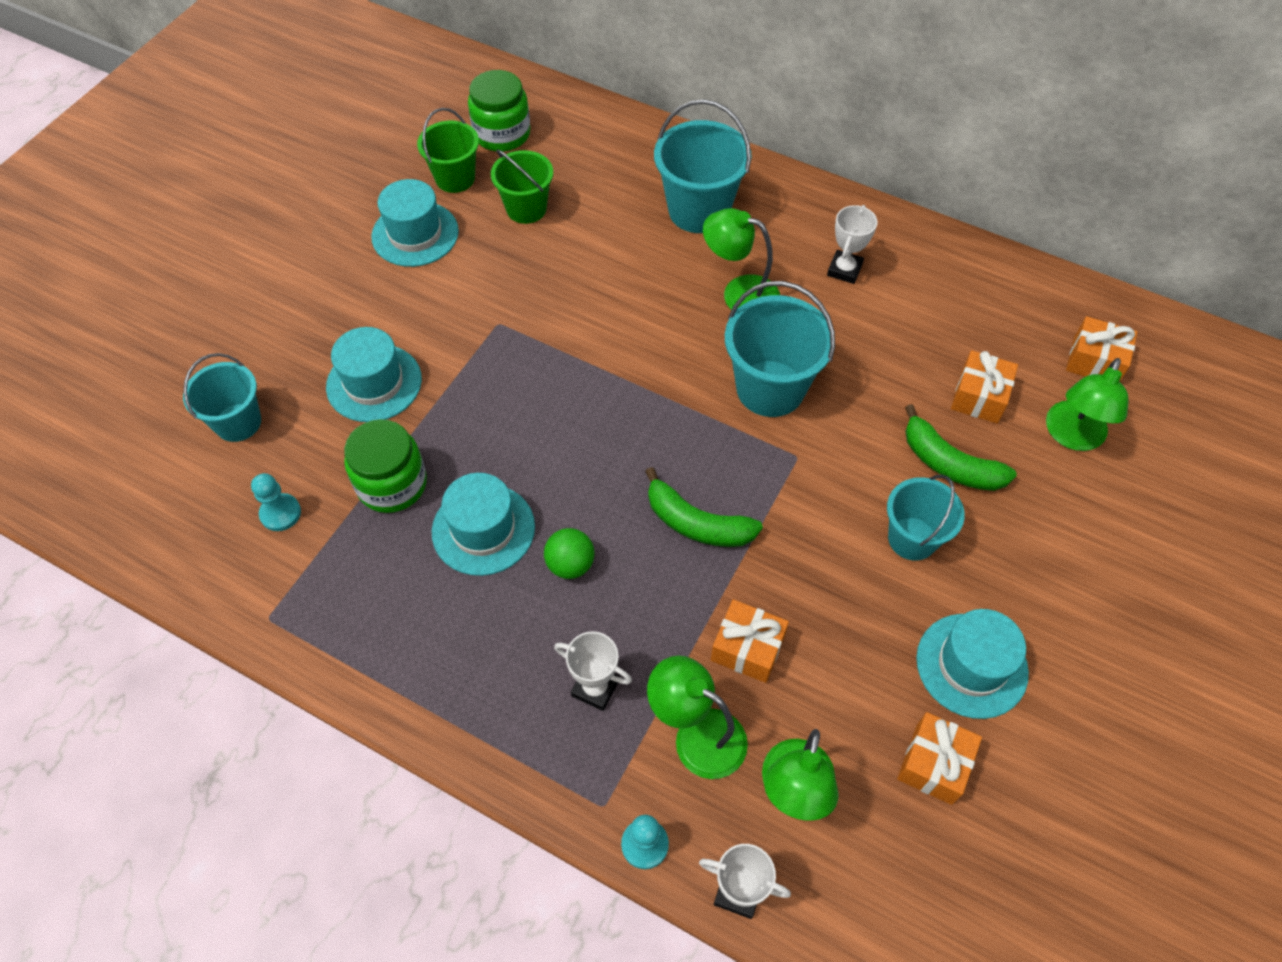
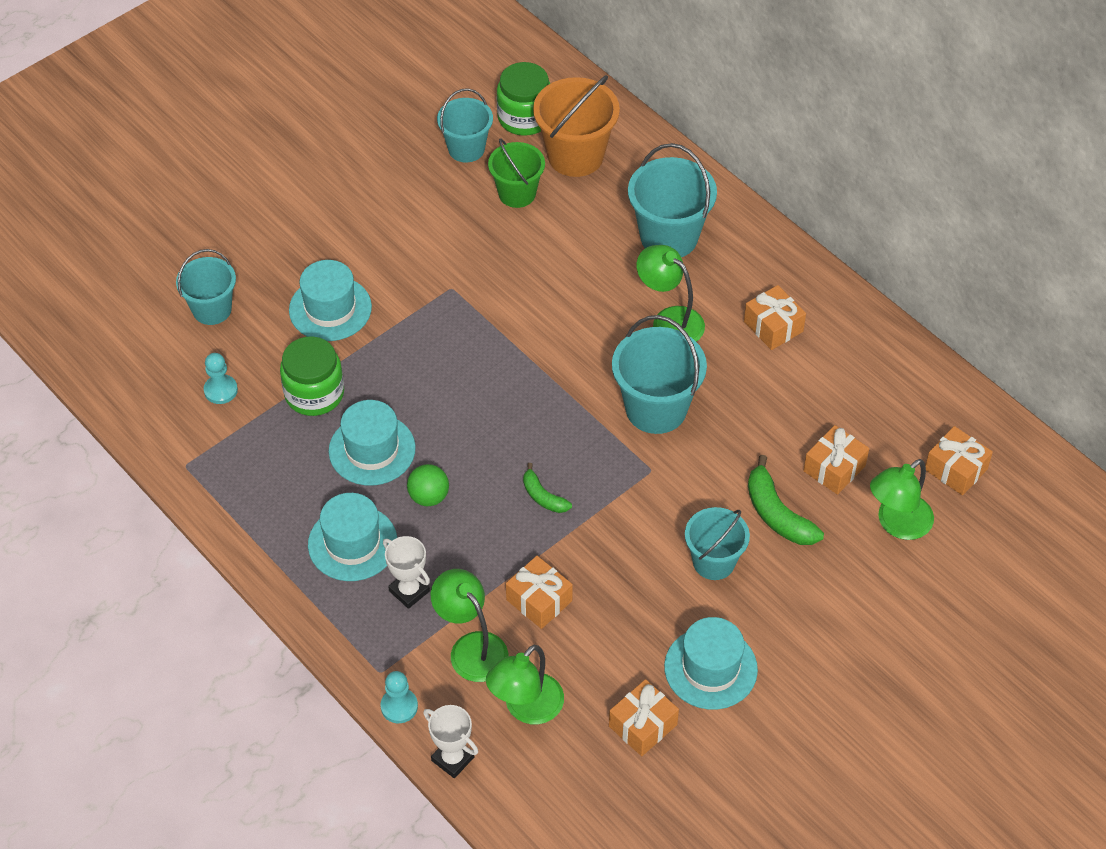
camera: 20 degrees right, 5 degrees down
turquoise hat [371,179,459,267] -> turquoise hat moved to [308,493,397,581]
green bucket [417,108,479,193] -> turquoise bucket [437,88,493,162]
green banana [645,467,763,547] -> green banana [523,463,572,513], size x0.60
white trophy [827,205,877,284] -> orange gift [744,285,806,350]
none -> orange bucket [533,75,620,177]

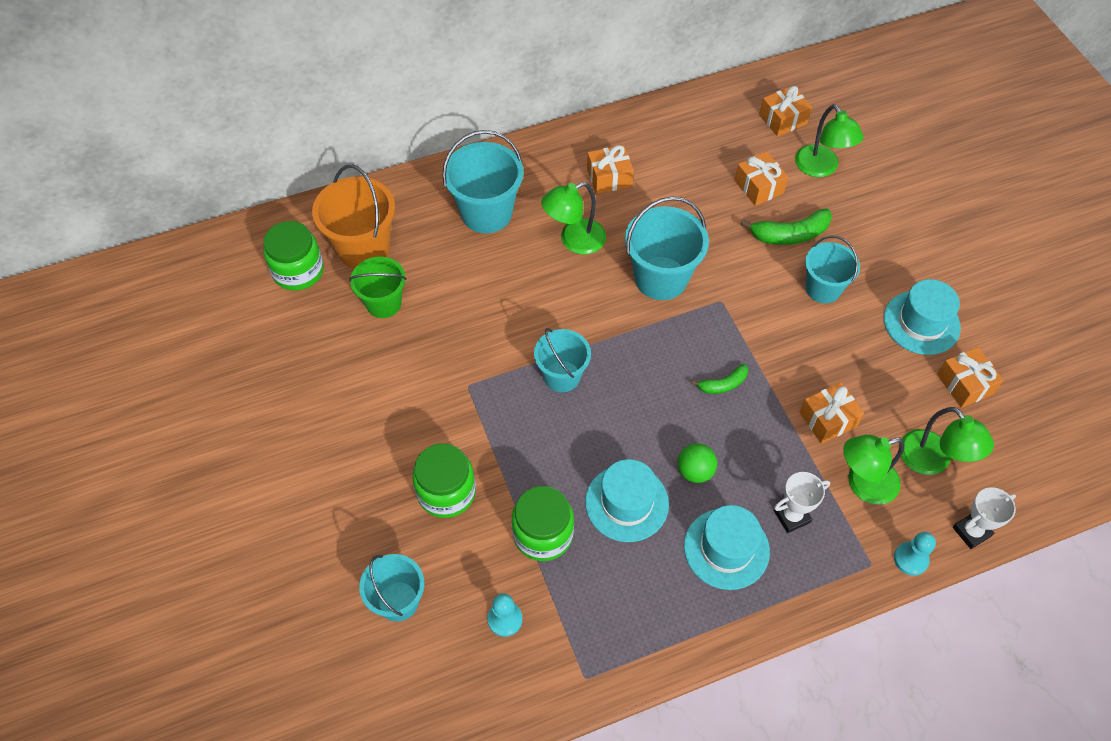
camera: 70 degrees left, 5 degrees up
turquoise hat [289,260,372,341] -> green jar [412,443,476,518]
turquoise bucket [437,88,493,162] -> turquoise bucket moved to [534,328,591,392]

